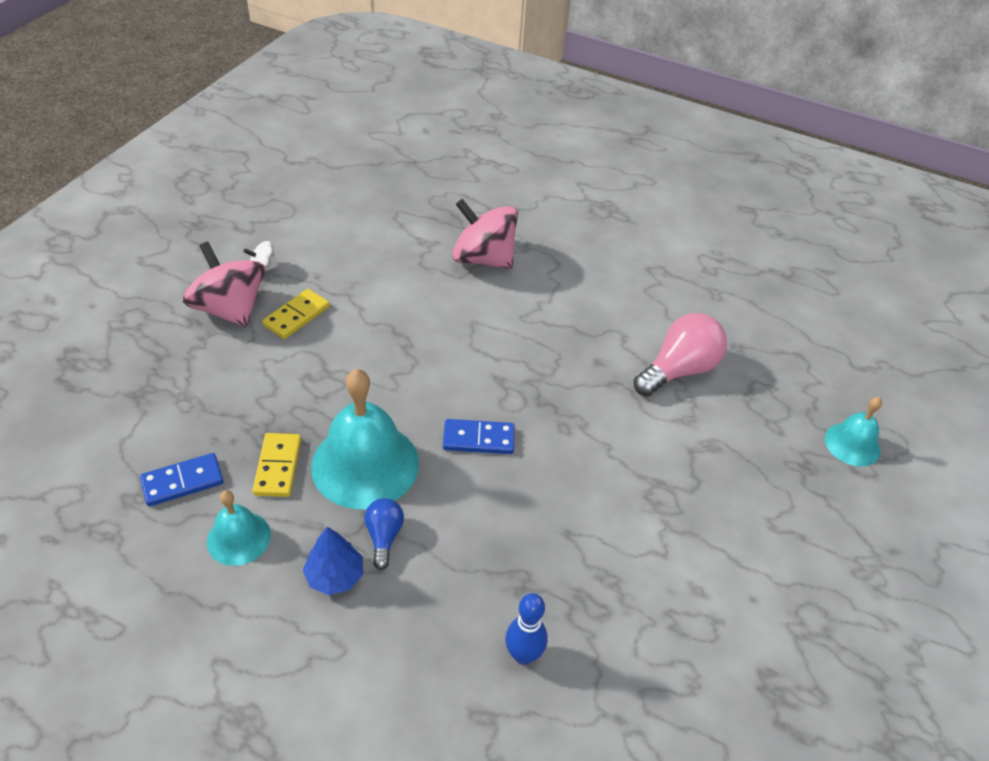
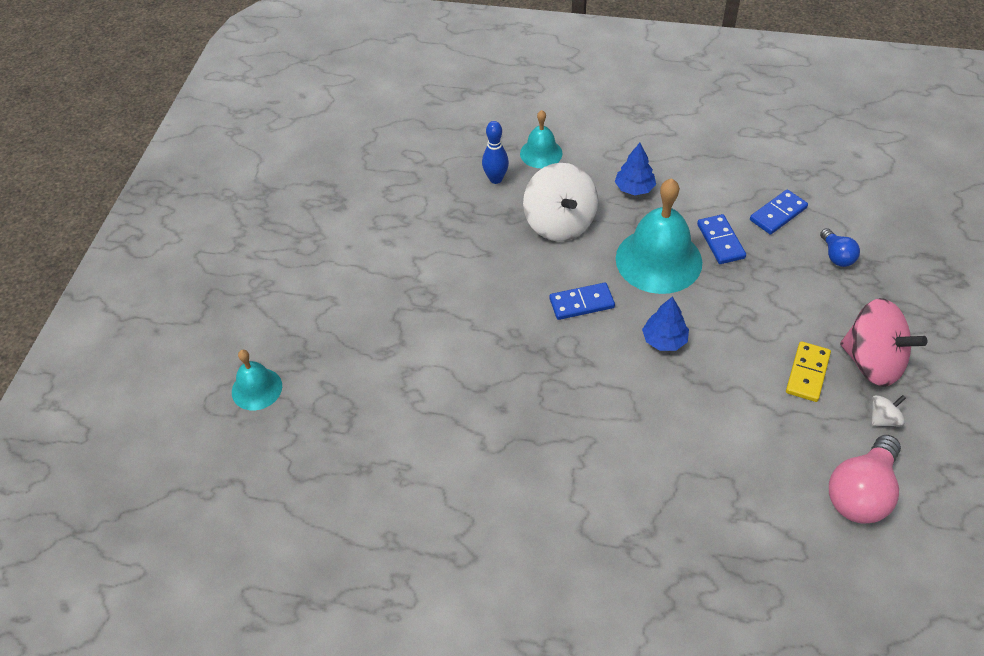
camera: 170 degrees right, 5 degrees up
turquoise bell [207,490,271,566] -> turquoise bell moved to [520,110,563,168]
yellow domino [252,433,301,497] -> blue domino [697,214,746,264]
blue light bulb [364,498,404,570] -> blue light bulb moved to [820,228,860,267]
pink spinning top [452,199,518,269] -> none
pink light bulb [634,313,727,396] -> pink light bulb moved to [829,435,901,524]
none -> white spinning top [523,163,598,241]
none -> blue tree [642,296,689,351]

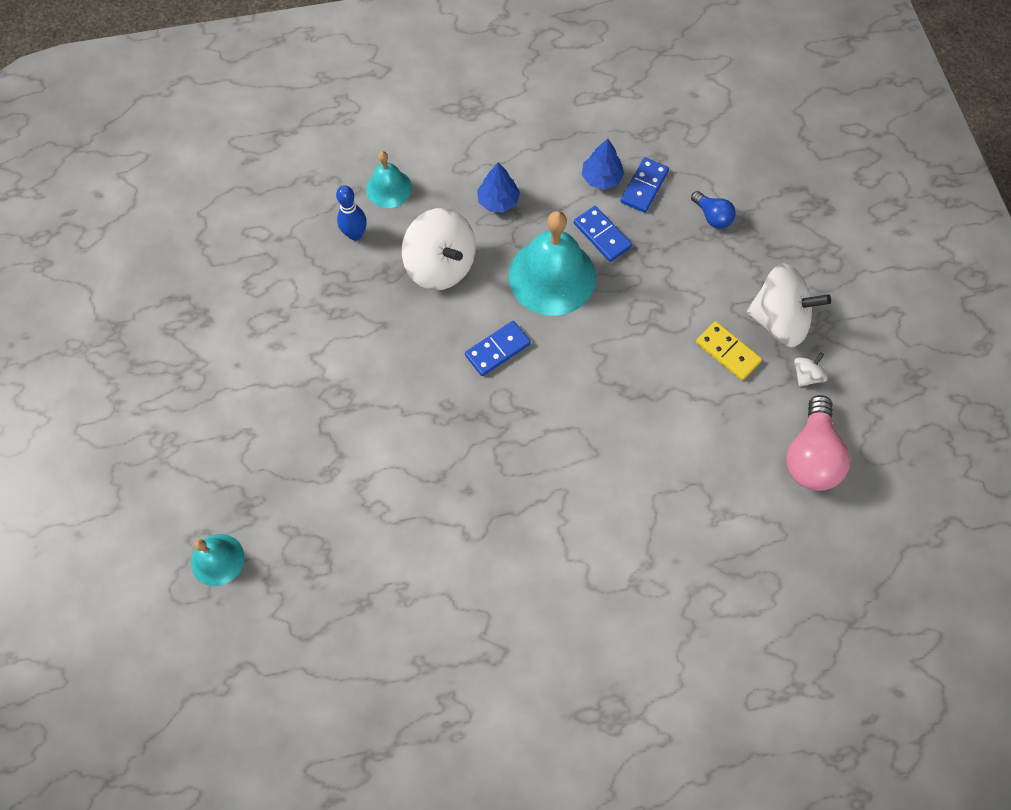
camera: 25 degrees left, 15 degrees up
blue tree [642,296,689,351] -> blue tree moved to [582,139,624,190]
yellow domino [786,341,831,402] -> yellow domino turned 45 degrees counterclockwise [696,321,762,381]
pink spinning top [840,298,927,387] -> white spinning top [747,264,831,347]

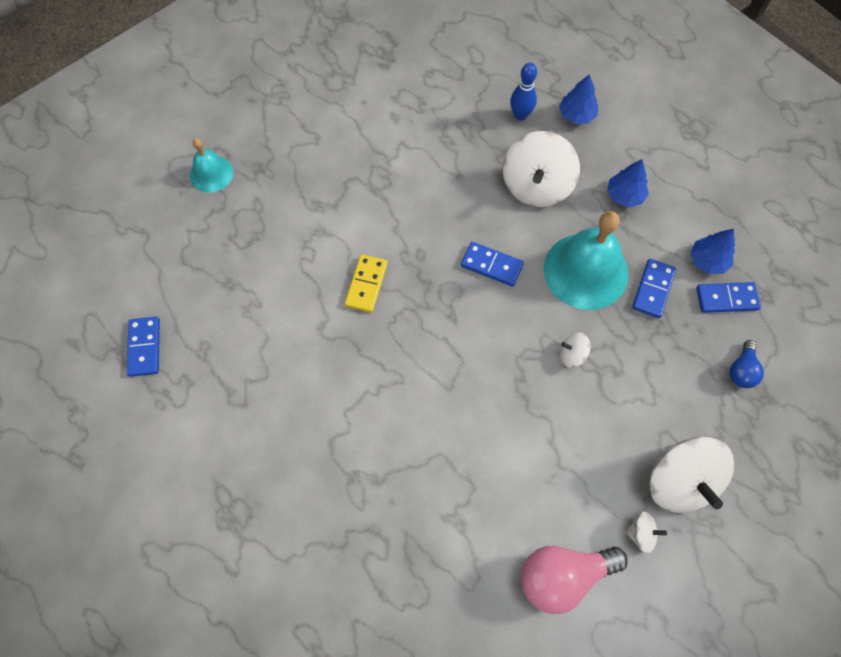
camera: 60 degrees right, 0 degrees up
turquoise bell [366,151,412,208] -> blue tree [559,74,598,124]
yellow domino [696,321,762,381] -> yellow domino moved to [345,254,388,313]
none -> blue domino [127,317,160,377]
none -> white spinning top [560,332,591,368]

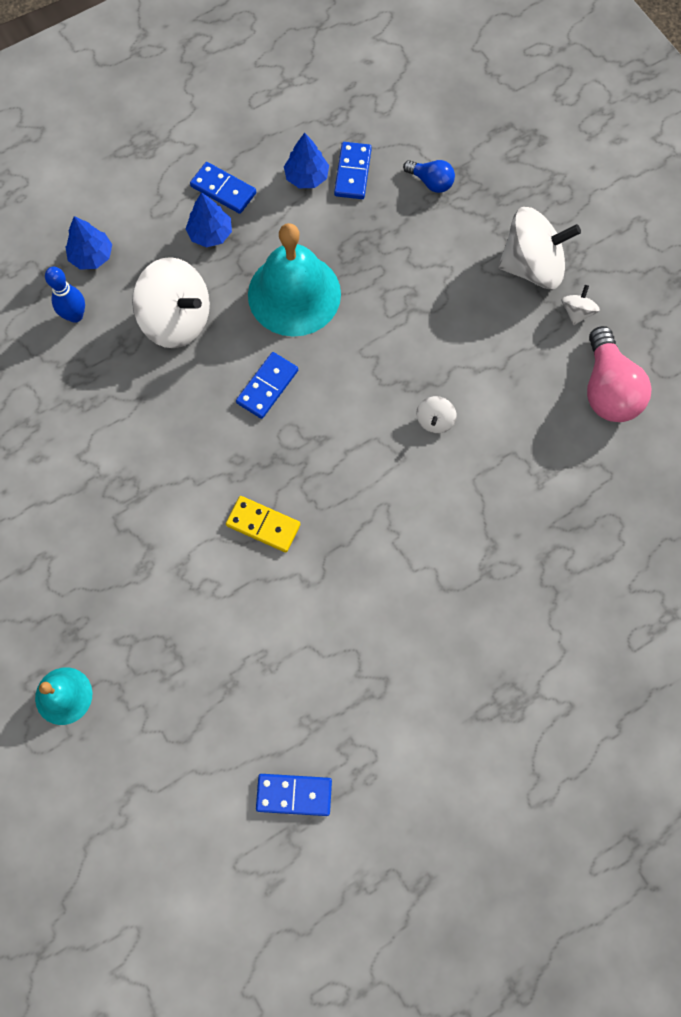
camera: 80 degrees left, 5 degrees up
white spinning top [560,332,591,368] -> white spinning top moved to [416,396,457,433]
blue domino [632,259,676,318] -> blue domino moved to [190,162,256,214]

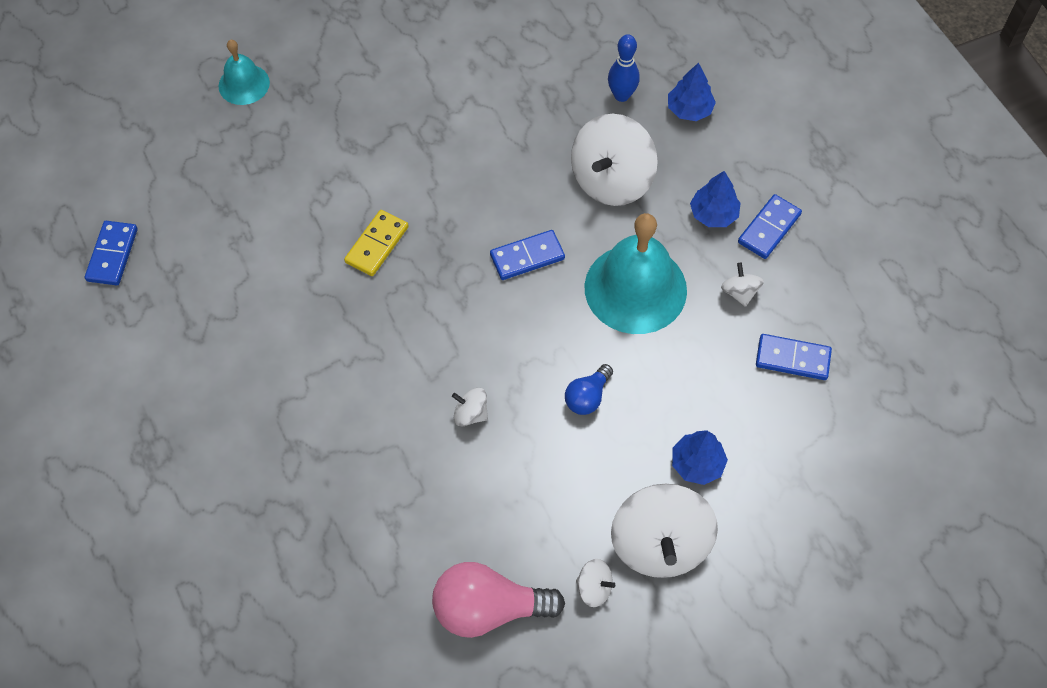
camera: 95 degrees right, 10 degrees down
blue domino [236,352,298,419] -> blue domino turned 60 degrees counterclockwise [490,230,565,280]
blue tree [284,133,329,188] -> blue tree moved to [672,430,728,485]
blue light bulb [403,160,455,193] -> blue light bulb moved to [565,364,613,415]
none -> white spinning top [721,263,764,307]

